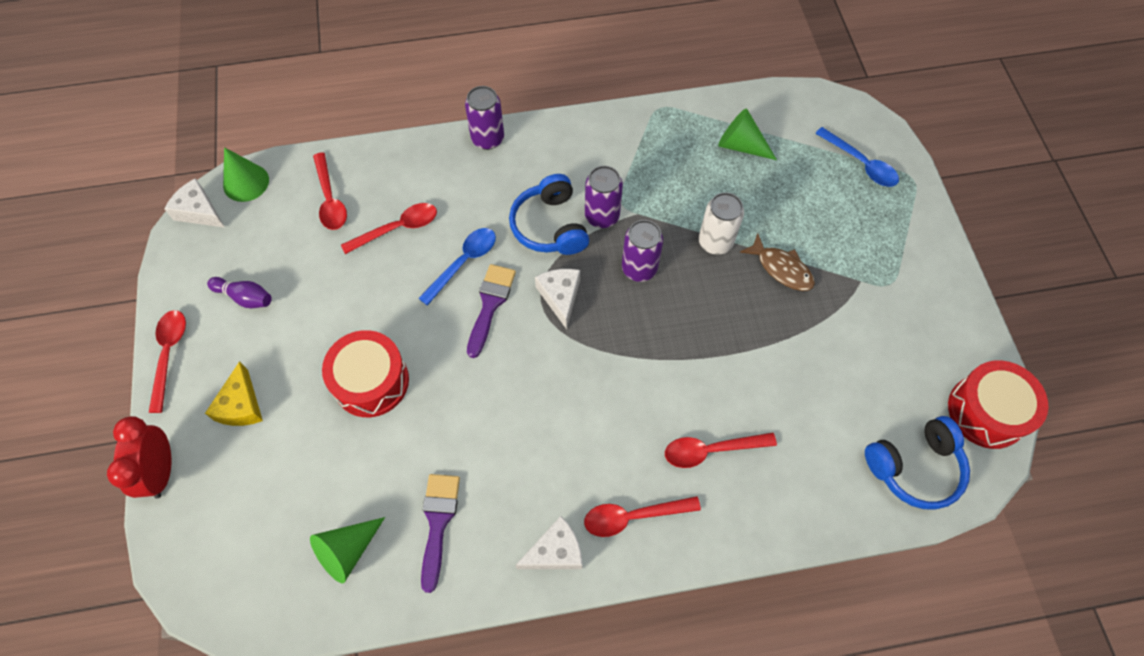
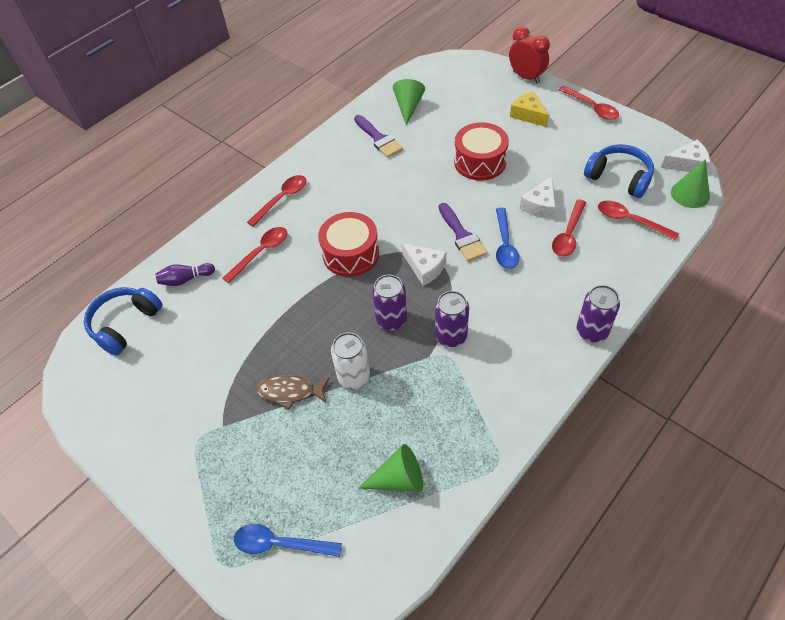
camera: 145 degrees right, 10 degrees down
purple bowling pin [207,277,272,308] -> purple bowling pin moved to [155,263,215,286]
blue headphones [509,174,589,255] -> blue headphones moved to [584,144,654,198]
white cheese [515,516,582,569] -> white cheese moved to [520,176,555,219]
red drum [948,360,1048,449] -> red drum moved to [318,212,379,277]

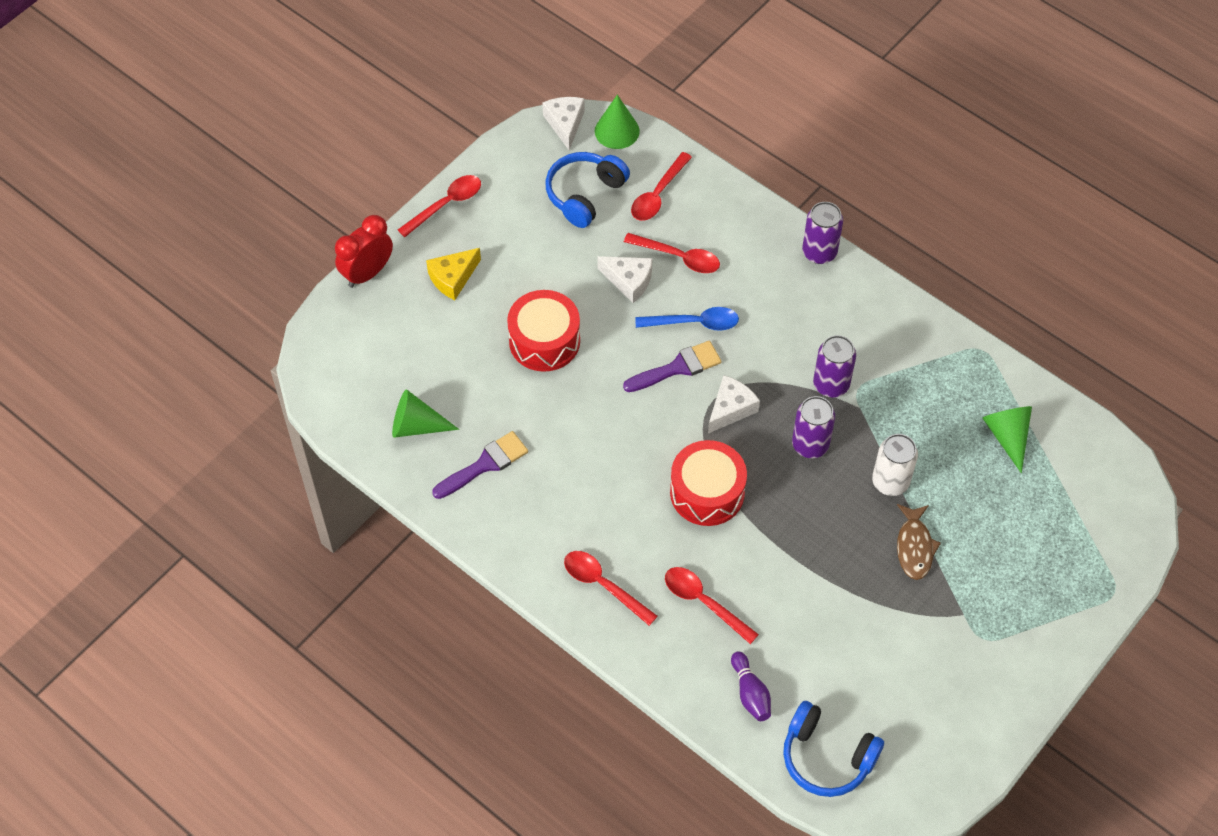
camera: 95 degrees left, 5 degrees up
blue spoon [234,524,342,557] -> none

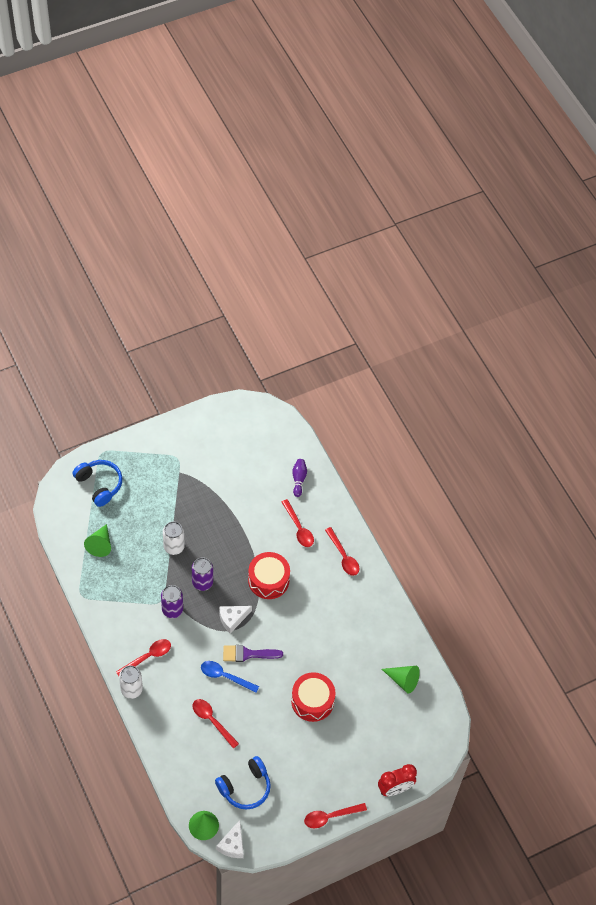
camera: 160 degrees left, 0 degrees up
yellow cheese [426,248,481,300] -> none
purple brush [432,431,528,499] -> none
white cheese [597,256,653,303] -> none
red spoon [631,152,692,221] -> red spoon moved to [116,639,171,676]
blue headphones [783,701,884,797] -> blue headphones moved to [72,460,122,507]
purple can [802,202,843,264] -> white can [119,666,143,699]
brown fish [897,504,941,580] -> none

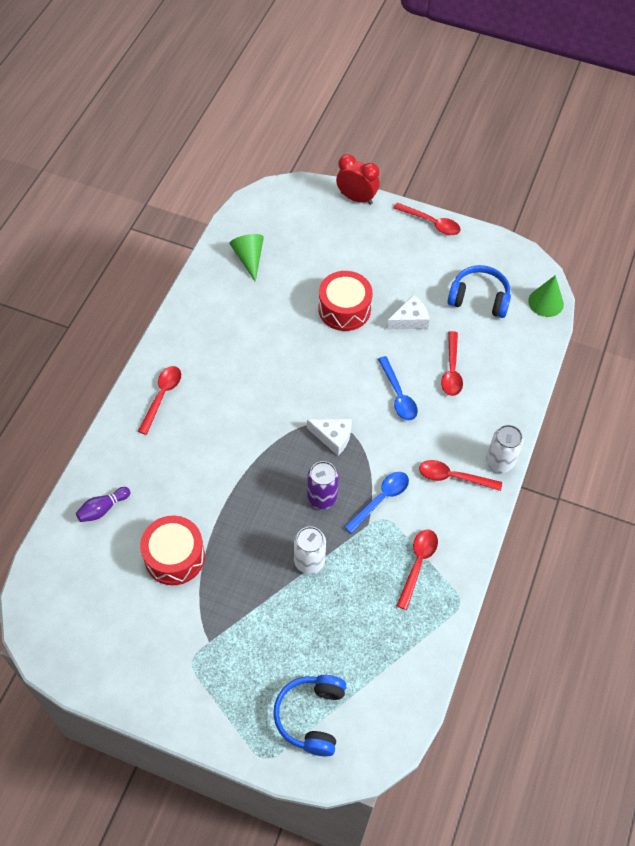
camera: 130 degrees left, 0 degrees up
green cone [84,524,111,557] -> none
purple can [161,585,183,618] -> blue spoon [344,472,409,534]
white cheese [216,820,244,858] -> white cheese moved to [386,295,430,329]
purple brush [223,645,283,662] -> none
red drum [248,552,290,599] -> red drum moved to [140,516,205,585]
red spoon [282,499,314,547] -> red spoon moved to [397,529,438,610]

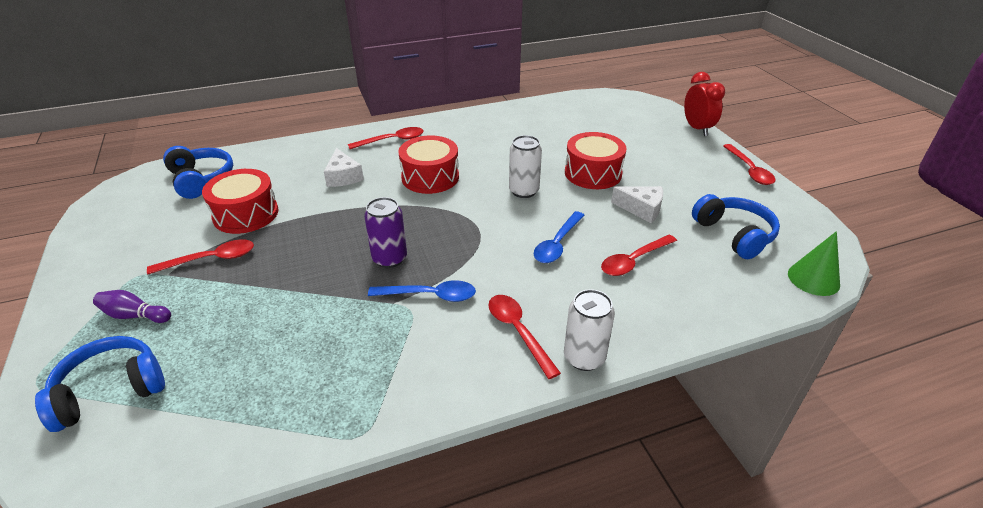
camera: 50 degrees right, 20 degrees down
purple bowling pin [76,487,131,522] -> purple bowling pin moved to [93,290,171,323]
green cone [230,234,264,282] -> none
white can [294,526,326,574] -> white can moved to [509,135,542,198]
white cheese [307,419,352,456] -> white cheese moved to [324,148,364,187]
red spoon [397,529,438,610] -> red spoon moved to [147,239,254,274]
none -> blue headphones [163,146,233,199]
none -> red drum [398,136,459,194]

